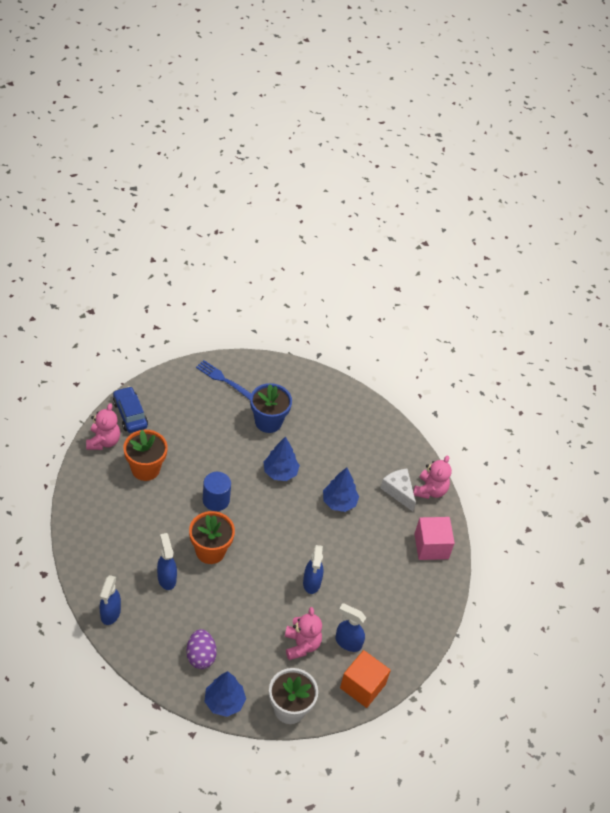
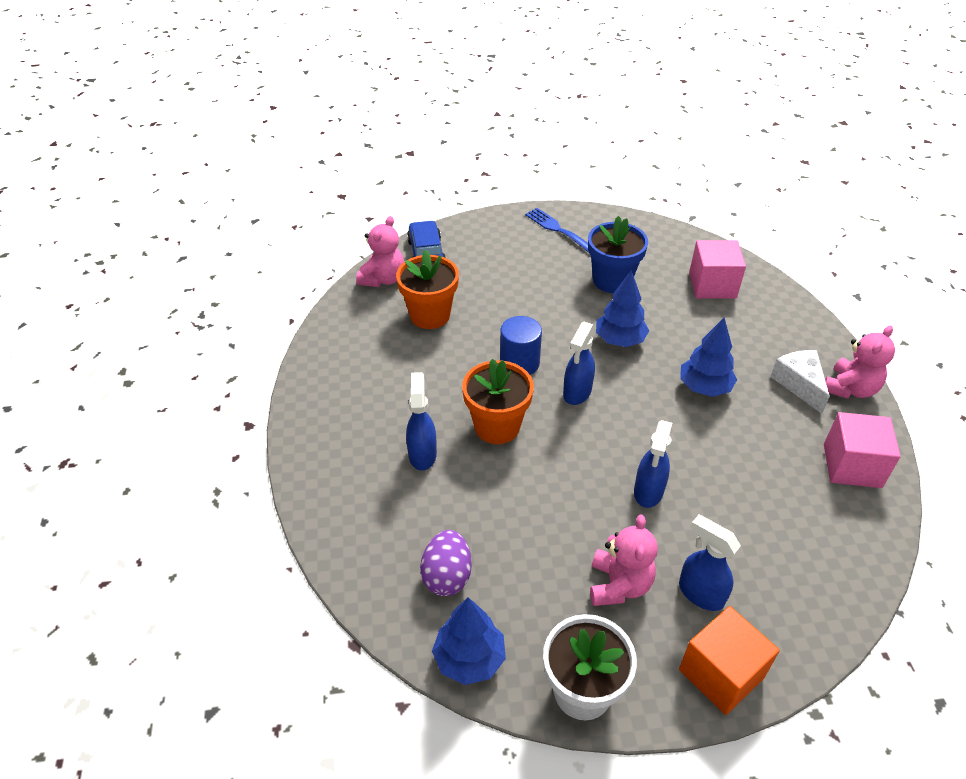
camera: 20 degrees right, 5 degrees down
blue spray bottle [100,575,121,625] -> blue spray bottle moved to [563,321,595,405]
none -> pink cube [689,240,746,299]

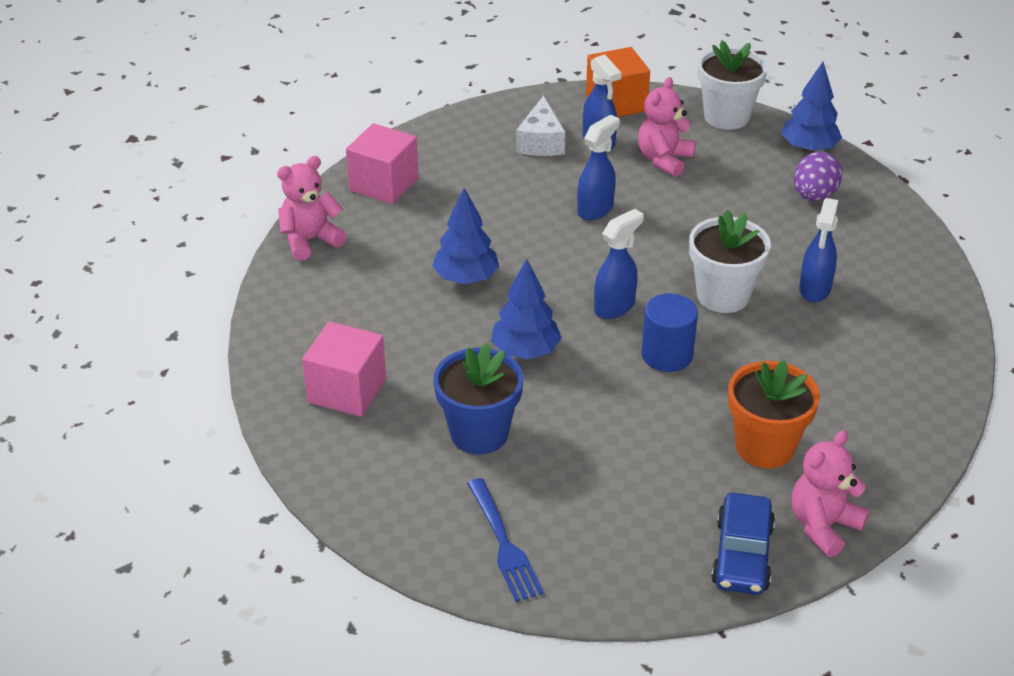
camera: 160 degrees left, 5 degrees down
orange flower pot [462,359,534,444] -> white flower pot [689,210,771,313]
white cheese [770,350,830,414] -> white cheese moved to [516,96,565,156]

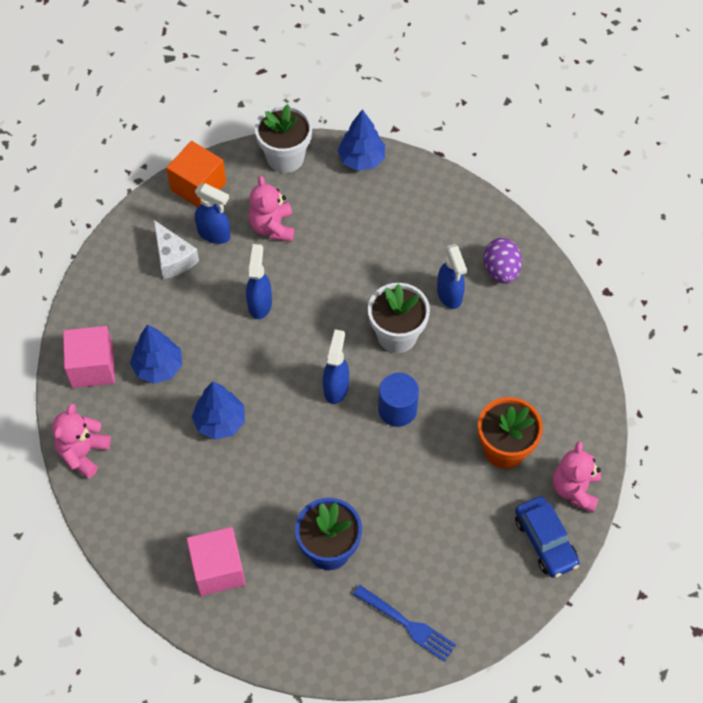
camera: 35 degrees left, 20 degrees up
blue tree [491,259,562,359] -> blue tree moved to [130,324,182,384]
purple egg [794,152,842,201] -> purple egg moved to [484,238,522,284]

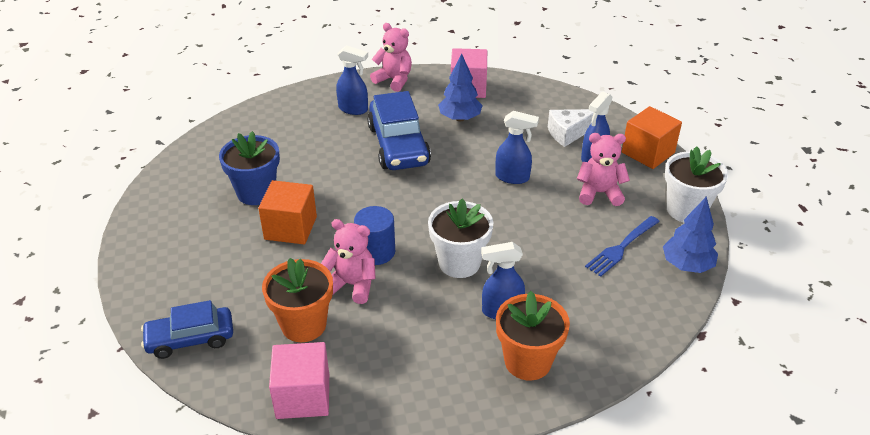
camera: 100 degrees right, 20 degrees down
pink cube [187,527,245,596] -> pink cube moved to [269,342,329,419]
blue tree [192,381,245,440] -> blue car [367,91,431,170]
blue spray bottle [323,330,349,404] -> blue spray bottle moved to [336,45,368,115]
blue fork [353,585,456,662] -> blue fork moved to [585,216,660,277]
purple egg [484,238,522,284] -> orange flower pot [496,291,570,381]
pink teddy bear [553,441,601,513] -> pink teddy bear moved to [321,219,376,304]
none -> orange cube [258,180,317,244]

